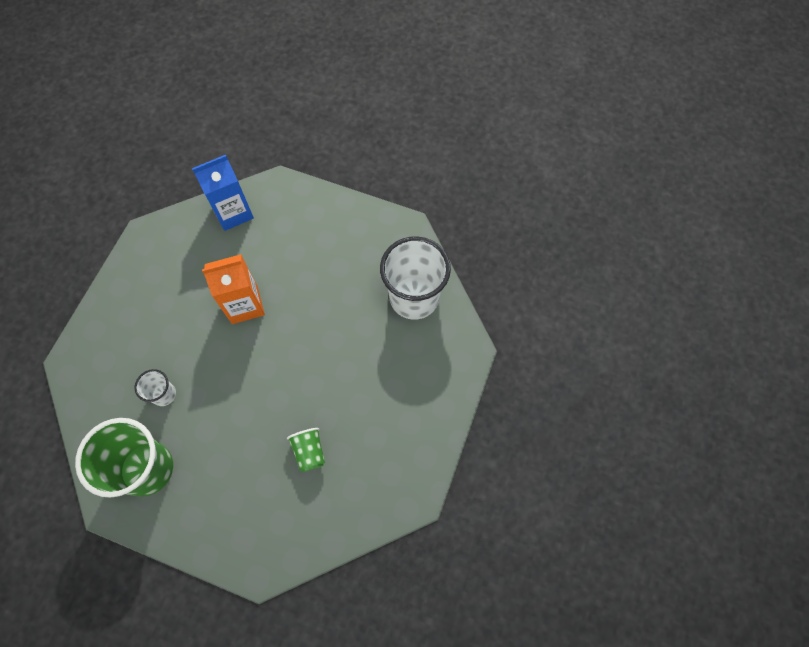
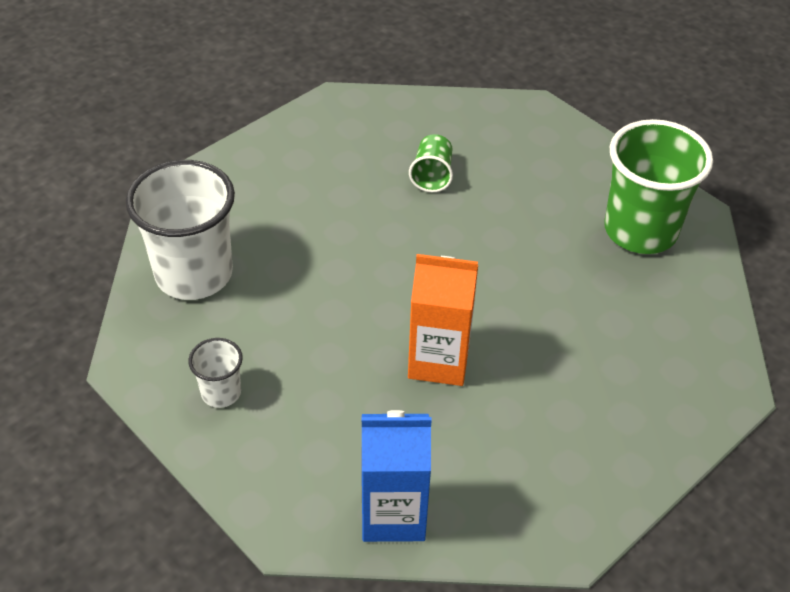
camera: 155 degrees left, 20 degrees down
white cup [135,369,176,406] -> white cup moved to [188,338,243,408]

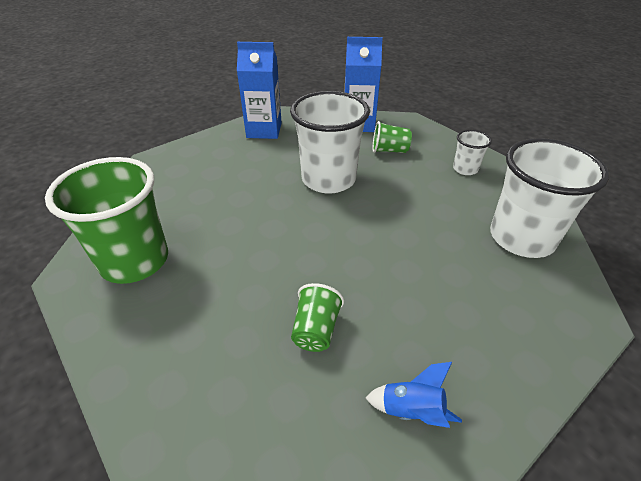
camera: 175 degrees left, 5 degrees down
orange carton [408,254,478,386] -> white cup [290,91,370,194]
none -> blue carton [237,42,282,139]
none -> blue rocket [365,362,462,428]
none -> green cup [373,121,412,153]

